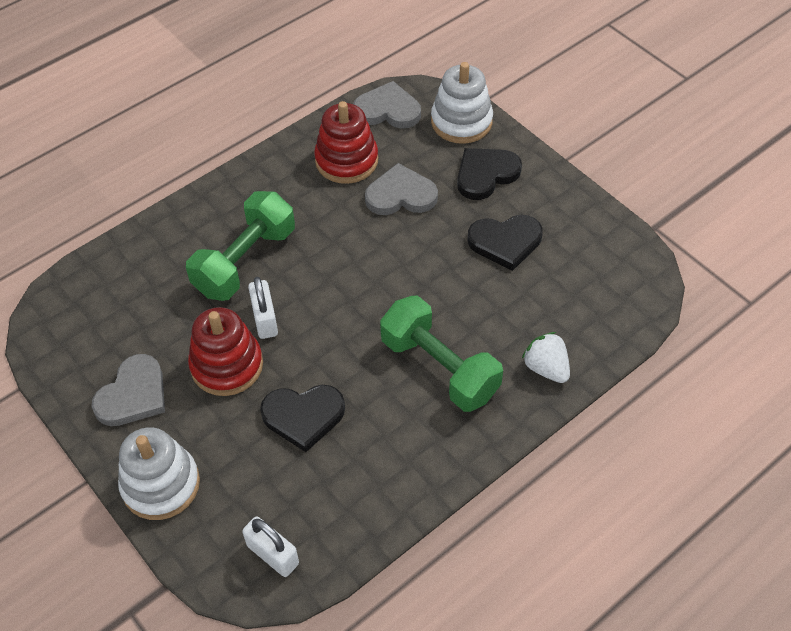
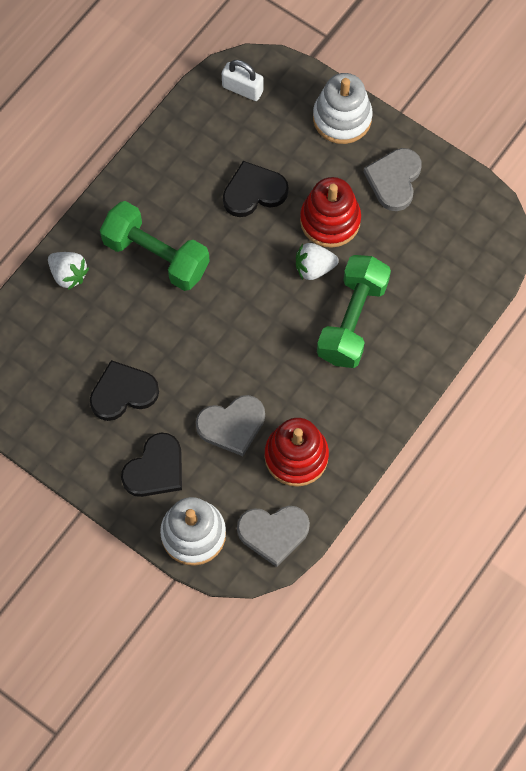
camera: 165 degrees right, 15 degrees up
white padlock [248,277,278,339] -> white strawberry [296,243,339,280]

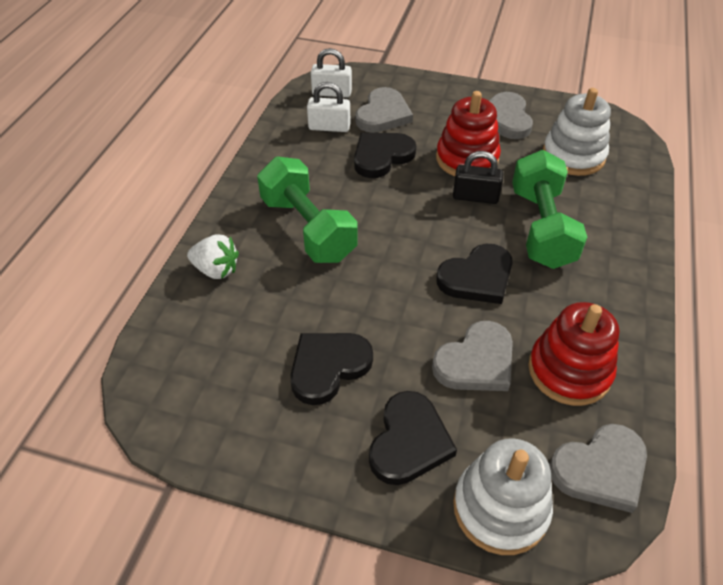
camera: 20 degrees left, 20 degrees down
green dumbbell [100,201,210,291] -> green dumbbell turned 45 degrees clockwise [257,156,358,263]
white strawberry [296,243,339,280] -> black padlock [453,151,503,204]
white stacking toy [313,73,373,144] -> white stacking toy moved to [543,88,611,176]
none -> white padlock [307,82,350,132]
none -> grey heart [355,87,413,133]
none -> black heart [436,244,513,304]

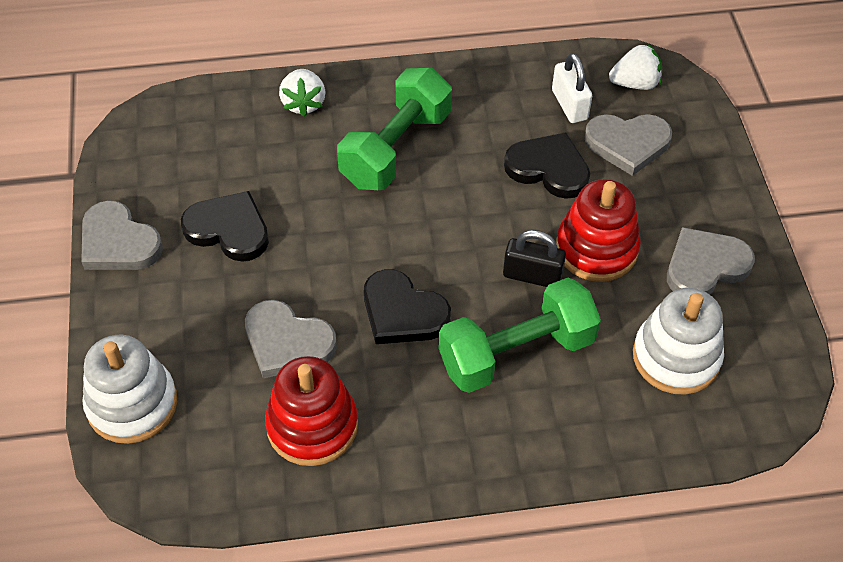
camera: 65 degrees right, 5 degrees up
white padlock [311,48,352,97] -> white strawberry [609,44,662,90]
black heart [369,391,457,485] -> none
black padlock [453,151,503,204] -> black padlock turned 60 degrees counterclockwise [503,230,566,287]
grey heart [549,424,647,513] -> grey heart moved to [81,200,163,270]

